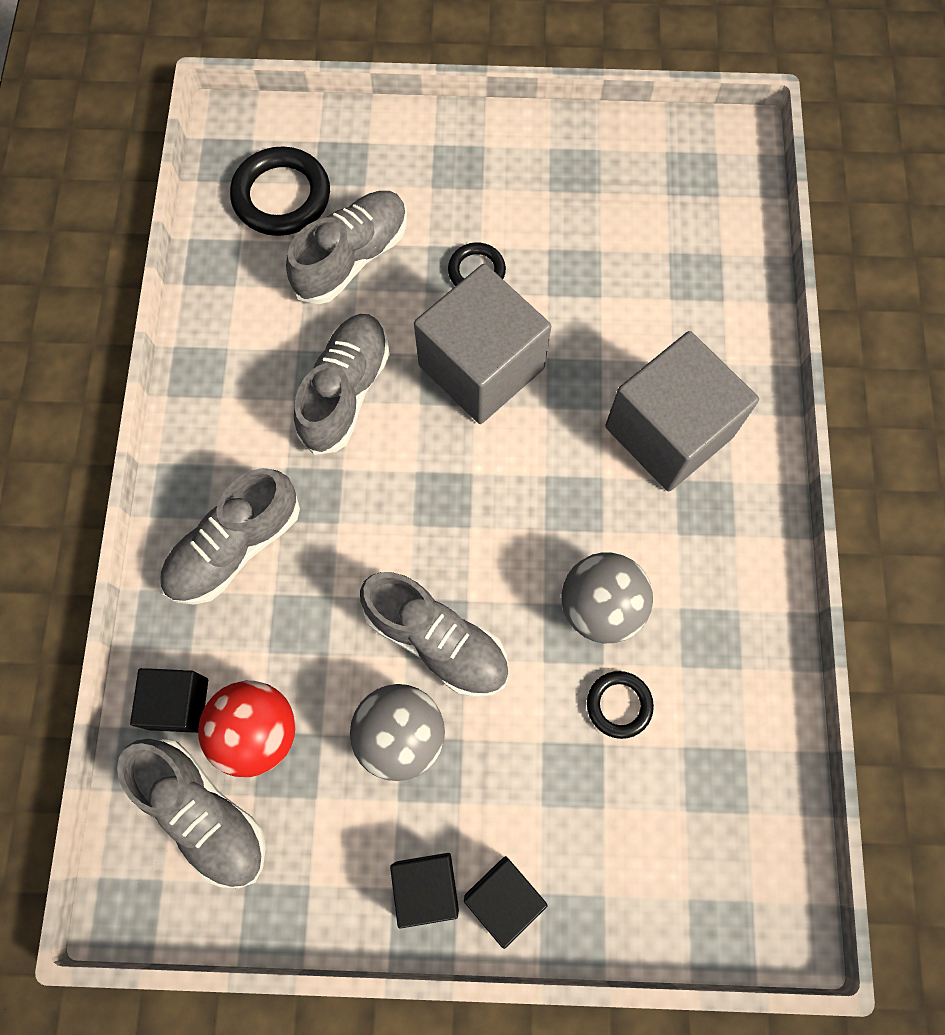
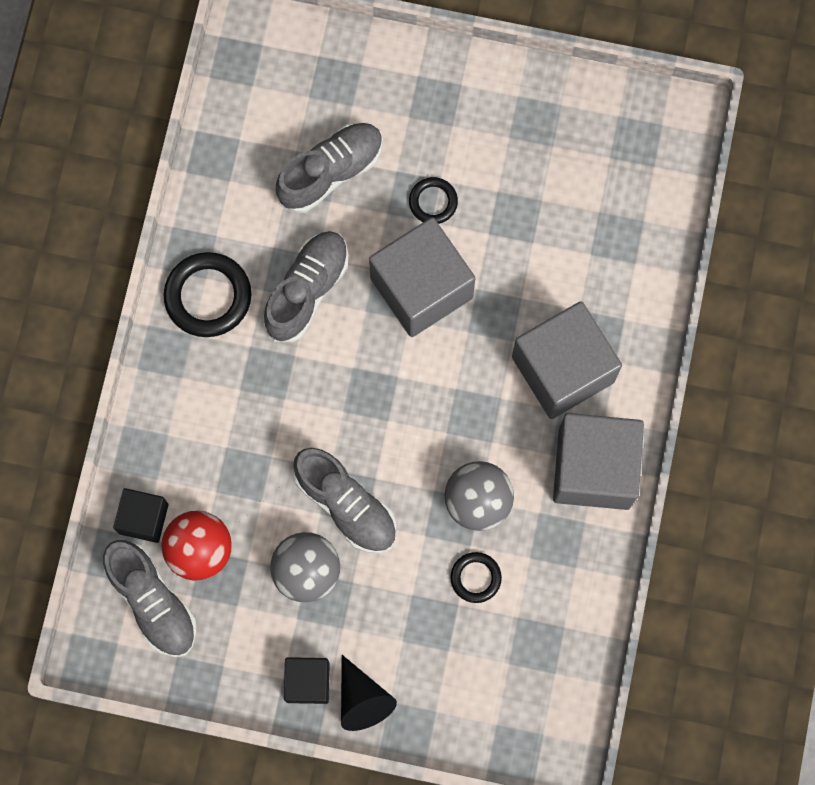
camera: 10 degrees right, 5 degrees up
grey shoe [160,468,300,605] -> none
black ring [230,146,330,236] -> black ring moved to [163,252,252,337]
black cube [464,856,548,949] -> black cone [341,655,397,731]
none -> grey cube [553,413,644,510]

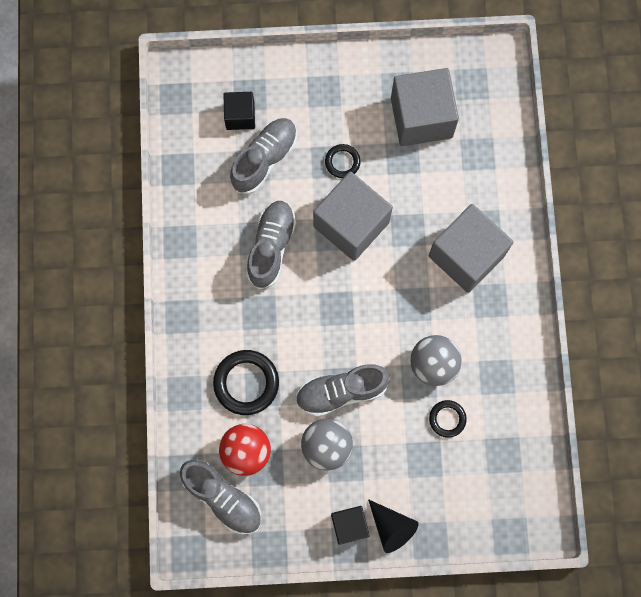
camera: 15 degrees left, 0 degrees up
black cube [113,488,169,543] -> black cube moved to [223,92,255,130]
black ring [163,252,252,337] -> black ring moved to [213,350,279,415]
grey shoe [293,448,396,553] -> grey shoe turned 135 degrees clockwise [295,364,390,417]
grey cube [553,413,644,510] -> grey cube moved to [391,68,459,146]

